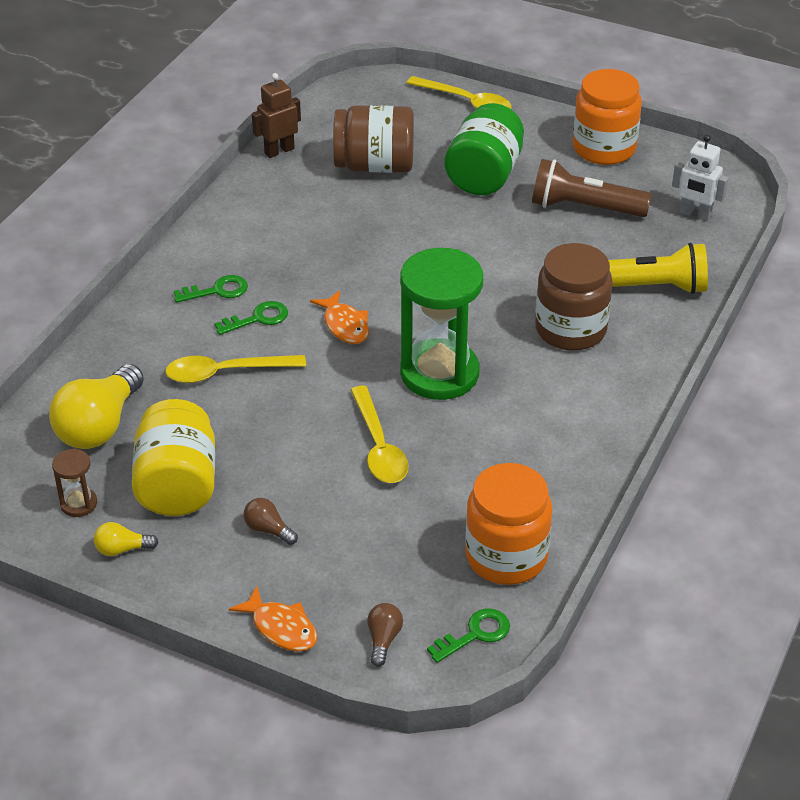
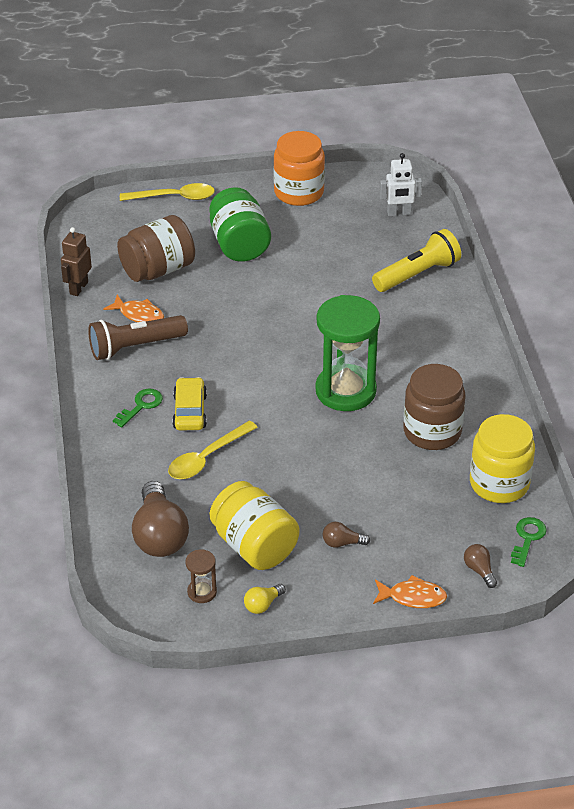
camera: 35 degrees left, 0 degrees up
yellow light bulb [49,364,144,449] -> brown light bulb [132,481,189,557]
green key [214,301,288,335] -> yellow car [172,377,207,431]
orange fish [310,291,369,344] -> orange fish moved to [103,295,164,322]
yellow spoon [351,386,409,483] -> none
orange jar [465,463,552,585] -> yellow jar [470,414,535,503]
brown flashlight [532,159,652,217] -> brown flashlight moved to [88,315,188,360]
brown jar [535,243,613,351] -> brown jar moved to [403,364,465,450]

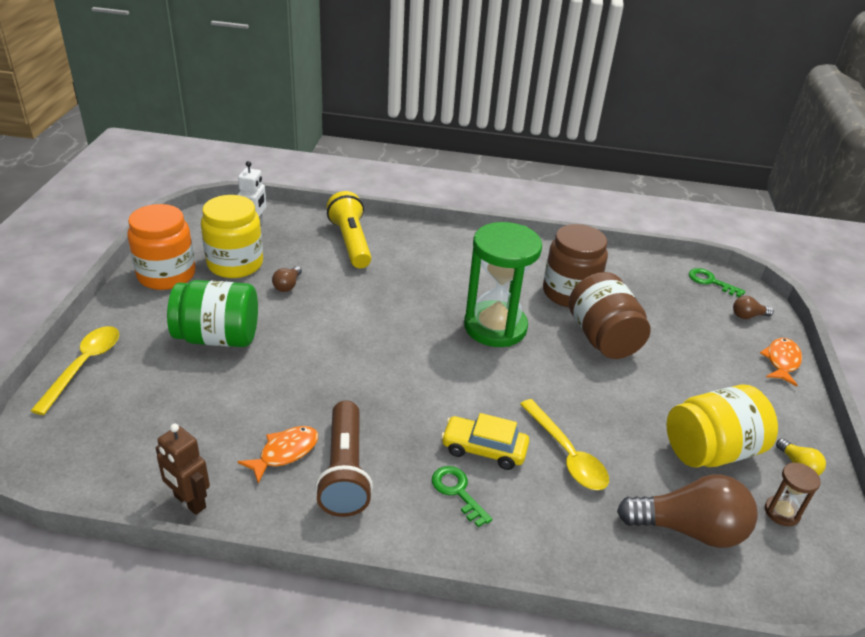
camera: 75 degrees left, 5 degrees down
brown jar [117,215,195,282] -> brown jar moved to [569,272,651,359]
brown light bulb [323,522,370,548] -> brown light bulb moved to [272,266,302,292]
yellow jar [470,414,535,503] -> yellow jar moved to [201,195,263,278]

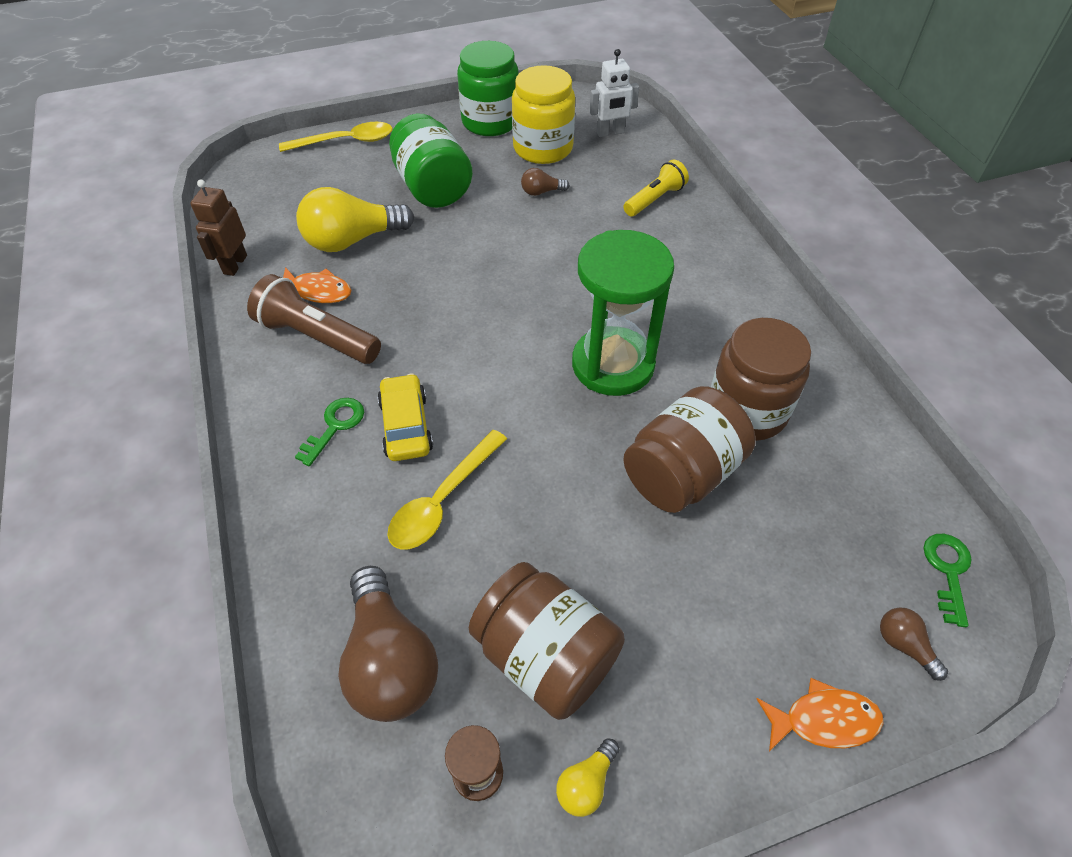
camera: 65 degrees right, 15 degrees up
orange jar [127,204,195,290] -> green jar [457,41,519,136]
brown flashlight [315,400,373,517] -> brown flashlight turned 60 degrees clockwise [247,274,381,364]
yellow flashlight [327,191,372,268] -> yellow flashlight [624,160,689,216], size x0.66
yellow jar [667,384,778,467] -> brown jar [469,562,625,720]
none -> yellow light bulb [296,187,414,252]

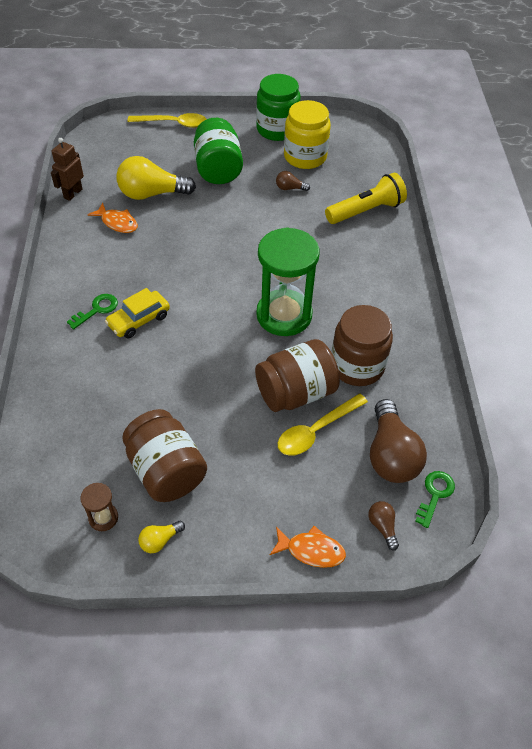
camera: 15 degrees right, 0 degrees up
brown flashlight [247,274,381,364] -> none
brown light bulb [338,566,438,722] -> brown light bulb moved to [370,399,427,483]
yellow car [377,373,433,461] -> yellow car turned 135 degrees counterclockwise [105,288,170,339]
yellow spoon [387,430,507,549] -> yellow spoon moved to [278,394,368,456]
white robot [589,49,639,137] -> none
yellow flashlight [624,160,689,216] -> yellow flashlight [325,173,407,224], size x1.52

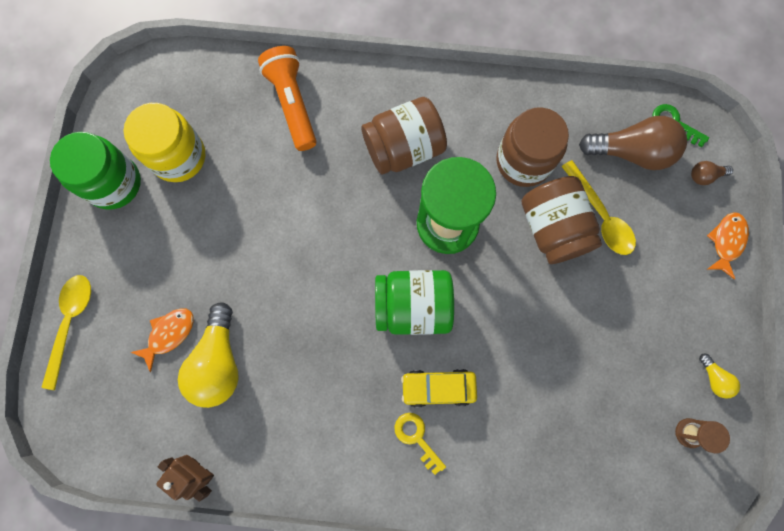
camera: 80 degrees left, 25 degrees up
green key [67,294,118,329] -> yellow key [395,413,446,475]
orange fish [87,202,138,233] -> orange fish moved to [131,308,194,372]
yellow car [105,288,170,339] -> yellow car turned 120 degrees clockwise [401,369,477,408]
brown jar [122,409,207,502] -> brown jar moved to [361,97,447,175]
green jar [194,118,243,184] -> green jar moved to [375,270,454,335]
brown light bulb [276,171,310,191] -> none
yellow flashlight [325,173,407,224] -> orange flashlight [258,46,316,151]

